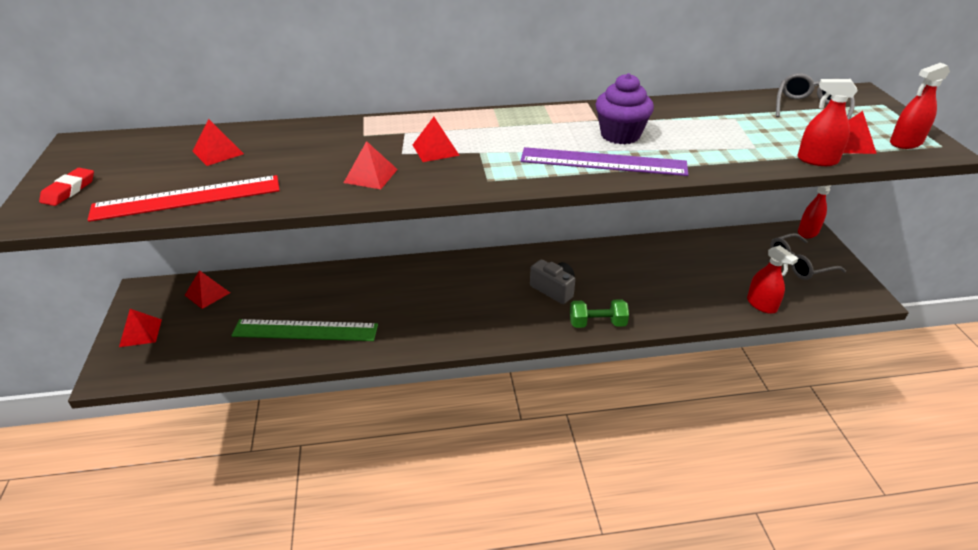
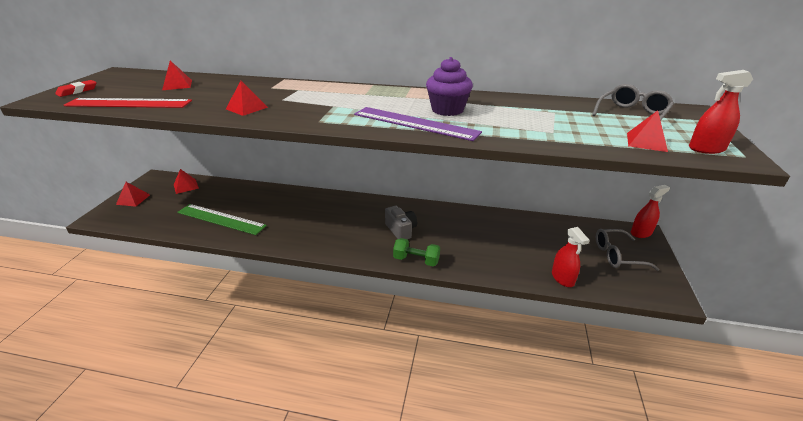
camera: 20 degrees right, 5 degrees down
red pyramid [413,117,460,162] -> none
red spray bottle [797,79,858,166] -> none

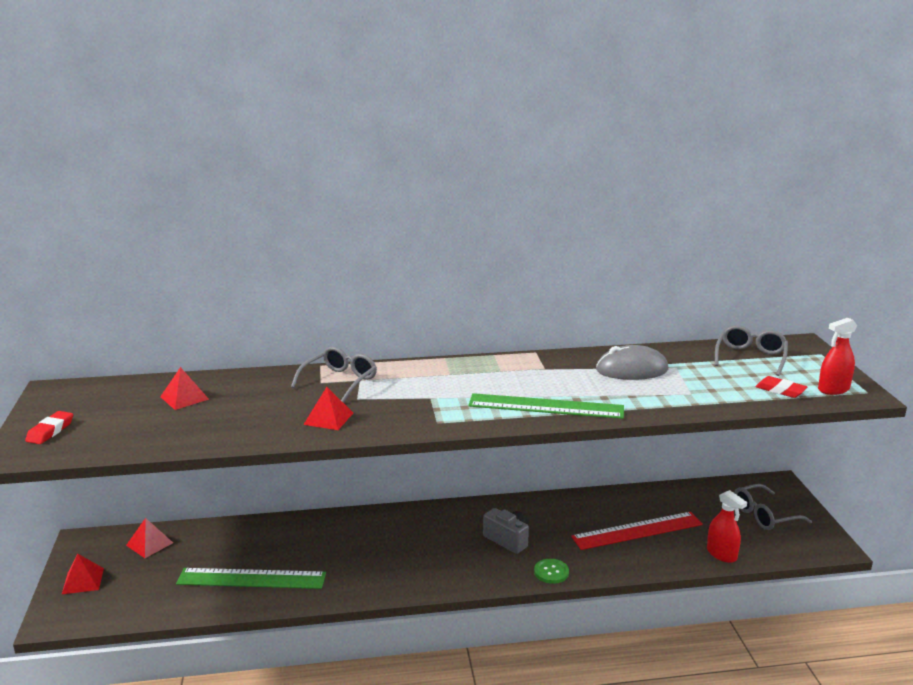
camera: 20 degrees left, 10 degrees down
red ruler [64,98,192,108] -> red ruler moved to [571,512,703,550]
purple ruler [354,107,482,141] -> green ruler [468,393,624,419]
green dumbbell [393,238,440,266] -> green button [534,559,569,584]
purple cupcake [426,57,473,116] -> none
red pyramid [627,110,668,152] -> red eraser [755,376,807,398]
red spray bottle [631,185,670,238] -> none
none -> grey glasses [291,346,377,403]
none -> grey mouse [596,345,669,380]

